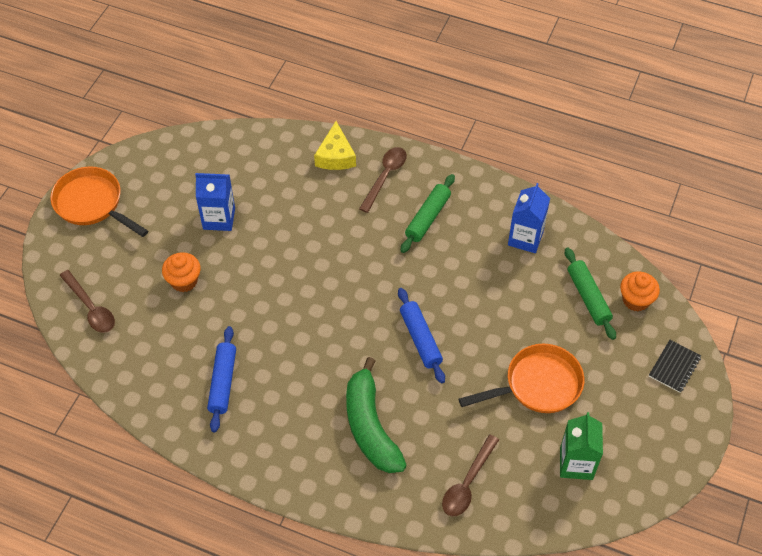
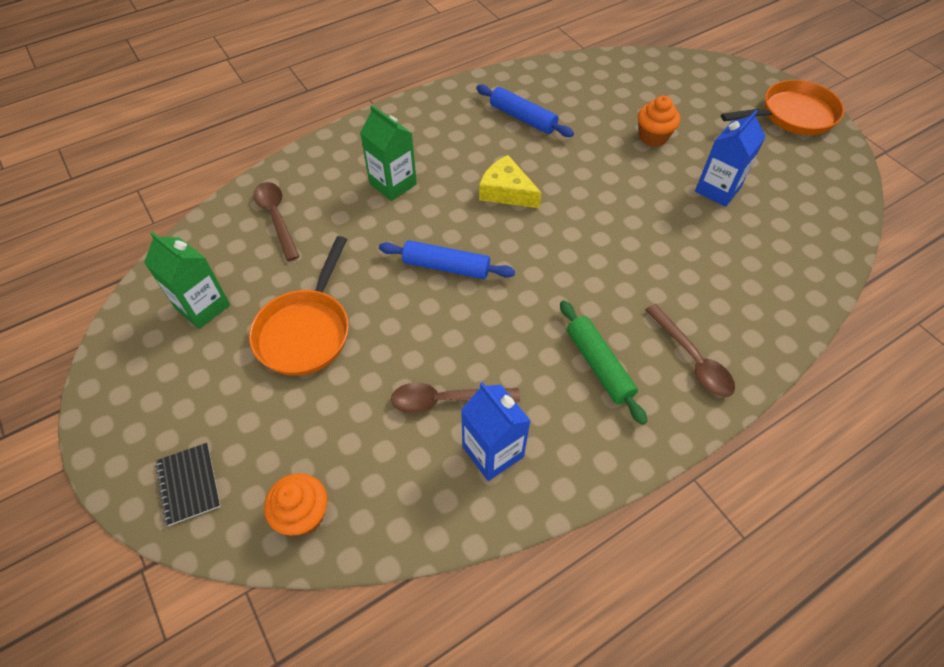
camera: 125 degrees right, 0 degrees up
brown spoon [59,270,115,333] -> brown spoon moved to [391,383,520,413]
yellow cheese [314,121,356,170] -> yellow cheese moved to [479,155,542,208]
green banana [346,357,407,473] -> green carton [360,105,417,201]
green rolling pin [565,247,616,340] -> none

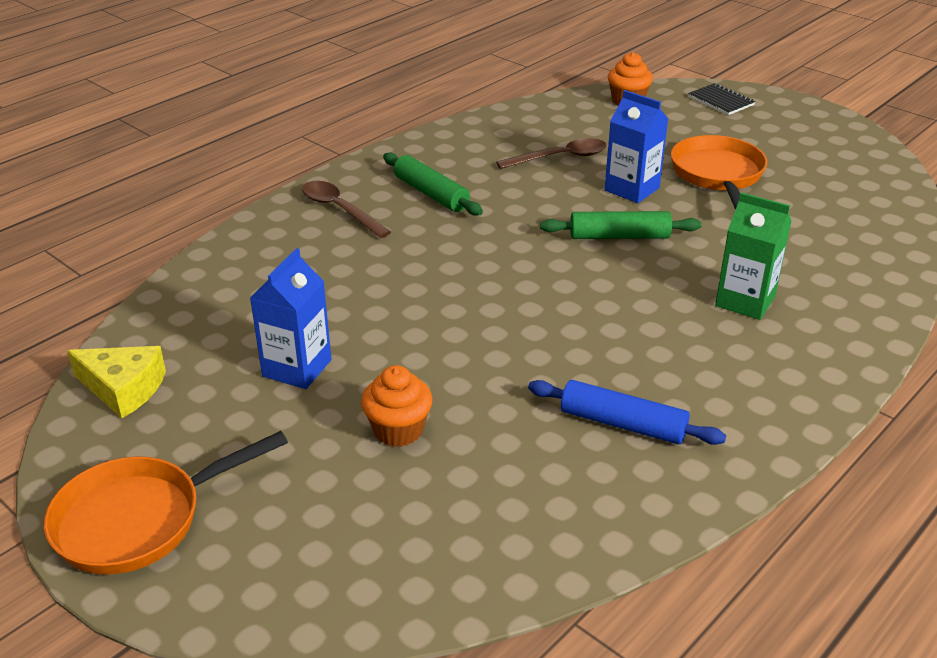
camera: 165 degrees right, 20 degrees down
green carton [144,232,230,329] -> none
brown spoon [253,182,300,261] -> none
blue rolling pin [379,240,515,279] -> green rolling pin [540,211,702,239]
blue carton [461,382,531,481] -> blue carton moved to [604,90,668,203]
yellow cheese [479,155,542,208] -> yellow cheese moved to [67,346,166,418]

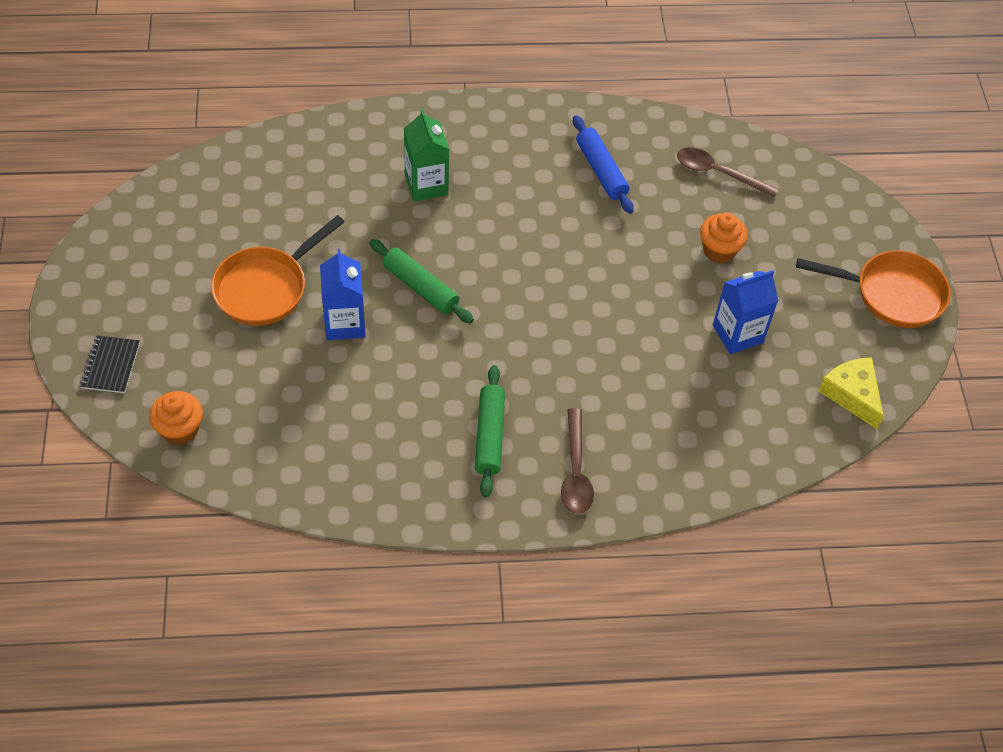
camera: 140 degrees left, 20 degrees up
brown spoon [496,138,607,169] -> brown spoon moved to [677,147,778,197]

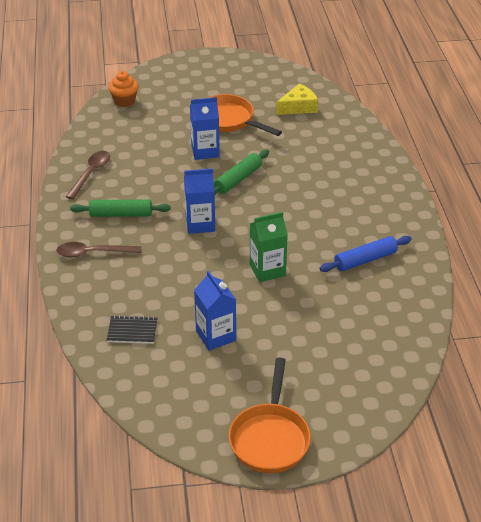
camera: 90 degrees right, 15 degrees down
black notebook [80,335,140,393] -> black notebook moved to [107,315,158,344]
green carton [404,109,449,202] -> green carton moved to [250,212,288,282]
brown spoon [677,147,778,197] -> brown spoon moved to [66,151,110,199]
orange cupcake [700,212,748,263] -> none
yellow cheese [818,357,884,429] -> yellow cheese moved to [276,83,318,115]
none -> blue carton [184,168,215,234]

